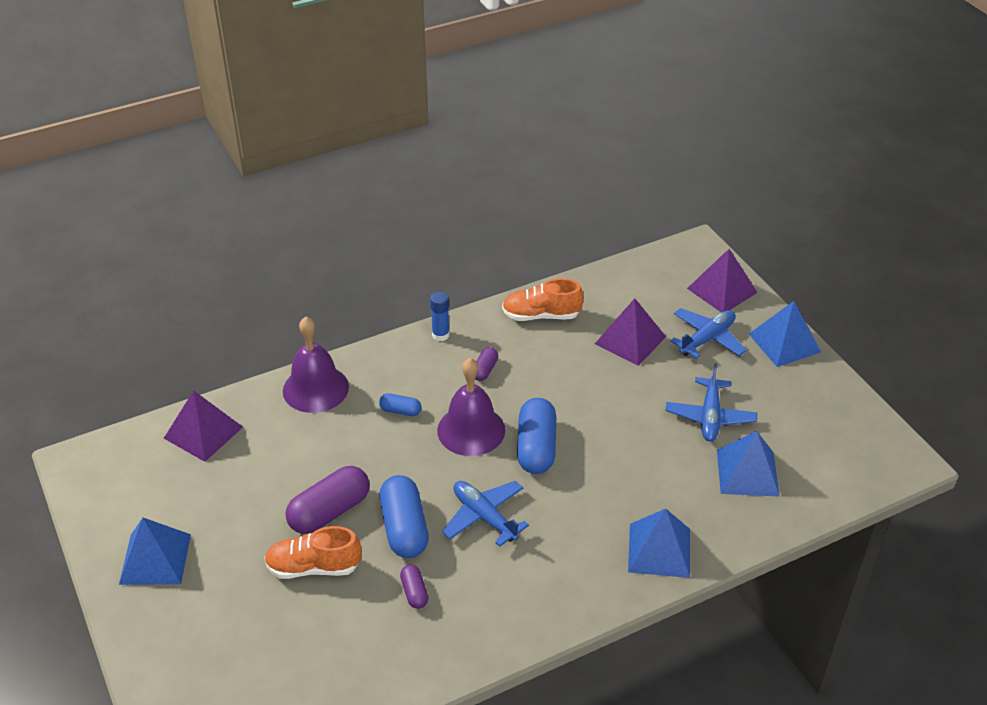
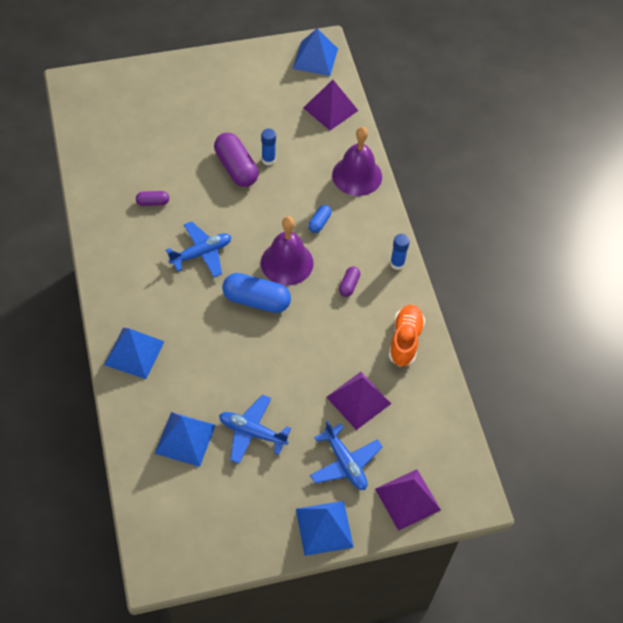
camera: 100 degrees right, 15 degrees up
blue pyramid [119,518,191,585] -> blue pyramid moved to [293,28,338,76]
orange shoe [264,526,362,579] -> none
blue capsule [379,475,429,558] -> none
purple capsule [475,347,498,381] -> purple capsule turned 75 degrees clockwise [339,266,360,297]
none -> blue glue stick [261,129,276,165]

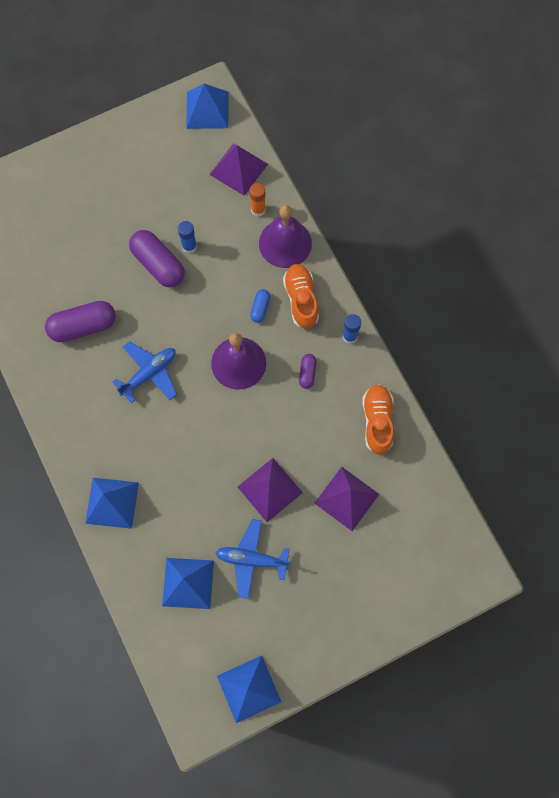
camera: 10 degrees left, 15 degrees up
purple capsule [136,191,169,206] -> purple capsule [45,301,116,342], size x1.99
blue capsule [222,273,291,313] -> none
blue pyramid [296,501,354,556] -> blue pyramid moved to [217,655,281,723]
blue plane [310,420,383,490] -> none
purple pyramid [375,469,441,531] -> purple pyramid moved to [238,458,303,522]
none -> orange glue stick [250,183,266,217]
none -> orange shoe [283,264,319,329]

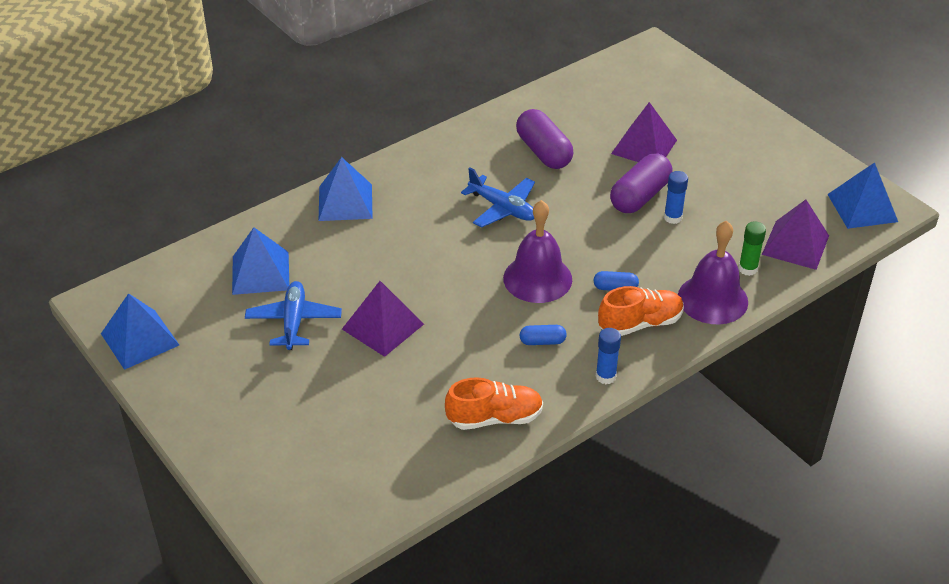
camera: 80 degrees right, 30 degrees down
orange glue stick [250,183,266,217] -> green glue stick [739,221,766,276]
purple capsule [299,354,316,389] -> blue capsule [520,325,567,345]
purple pyramid [315,467,379,531] -> purple pyramid moved to [611,102,677,162]

